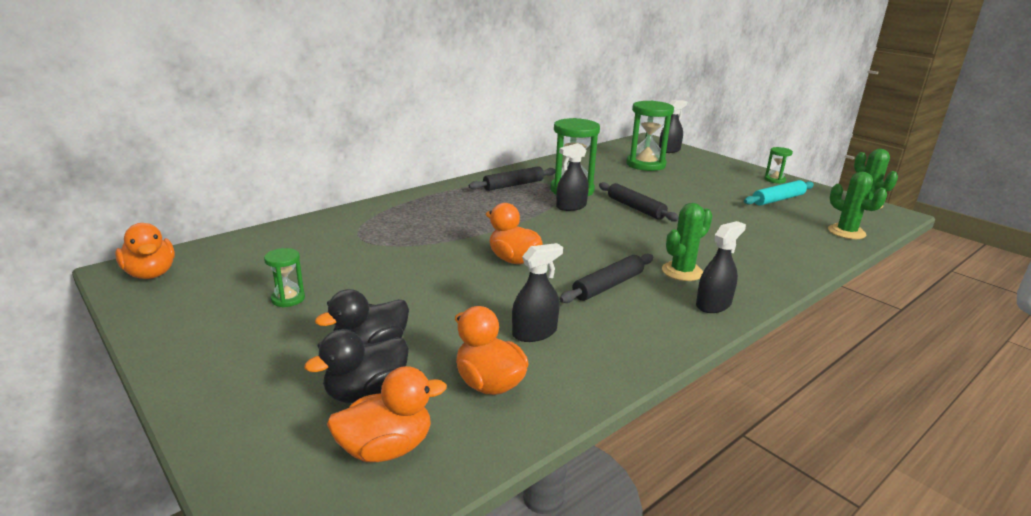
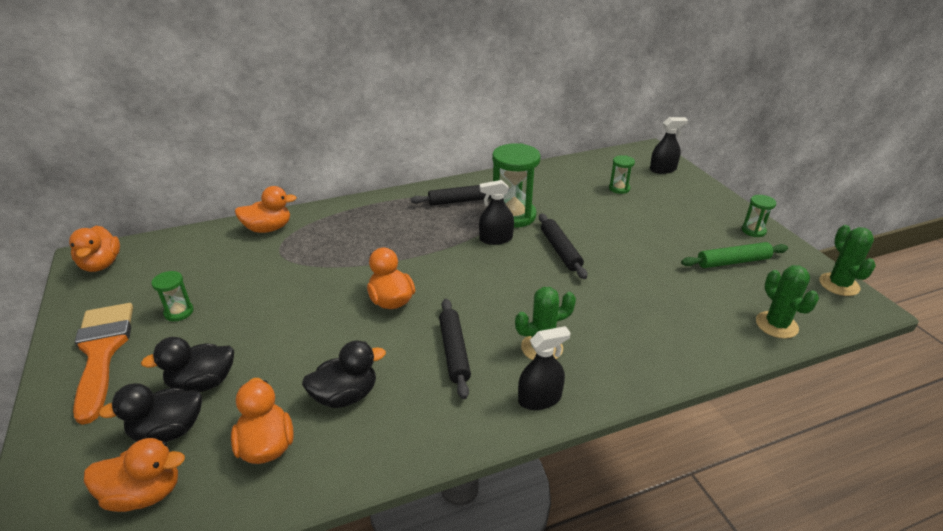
camera: 20 degrees right, 10 degrees up
black spray bottle [512,243,563,342] -> black duck [302,340,386,408]
black rolling pin [559,254,653,303] -> black rolling pin turned 75 degrees counterclockwise [439,299,471,399]
green hourglass [626,101,674,171] -> green hourglass [609,155,635,194], size x0.50
turquoise rolling pin [744,180,814,206] -> green rolling pin [681,242,788,268]
none -> orange brush [73,303,133,425]
none -> orange duck [235,186,297,233]

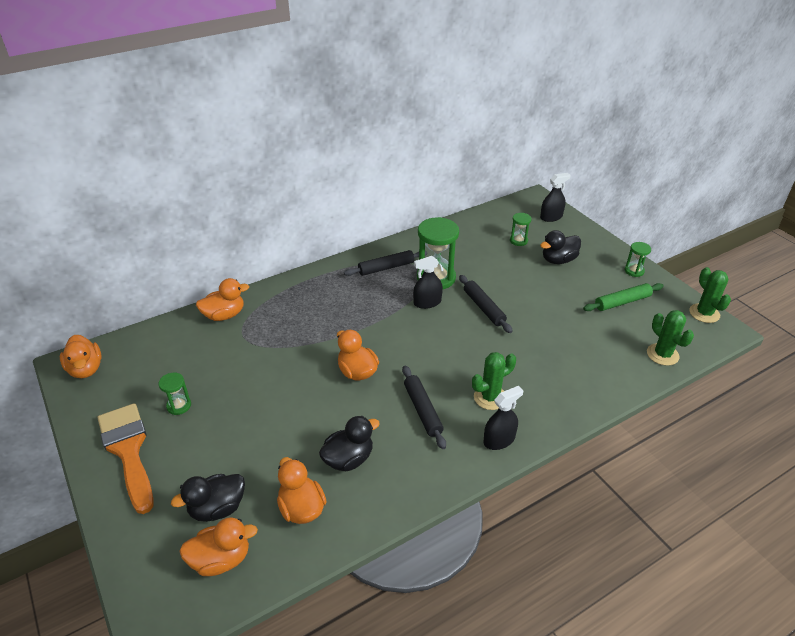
camera: 10 degrees left, 5 degrees up
black duck [141,337,234,392] -> black duck moved to [540,230,581,264]

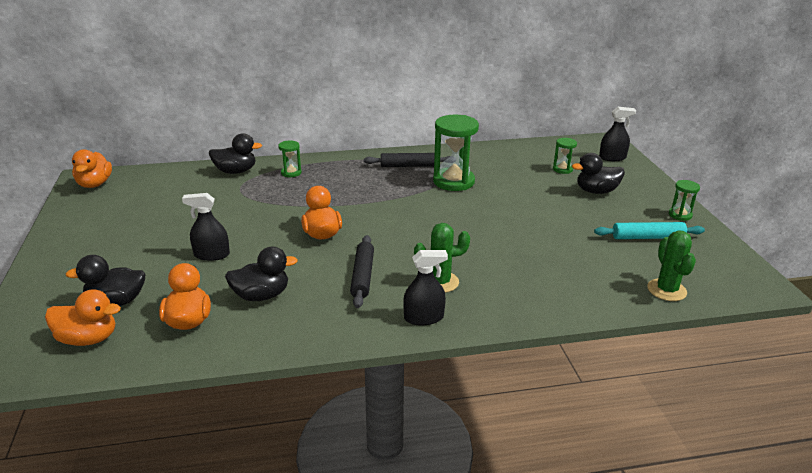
camera: 20 degrees right, 10 degrees down
orange brush [98,403,154,514] -> none
green hourglass [159,373,191,415] -> green hourglass moved to [278,141,302,177]
orange duck [196,278,249,321] -> black duck [209,133,262,174]
black spray bottle [413,256,443,309] -> black spray bottle moved to [182,193,230,261]
black rolling pin [459,275,513,333] -> none
green rolling pin [583,283,664,311] -> turquoise rolling pin [594,222,705,239]
green cactus [689,267,731,323] -> none

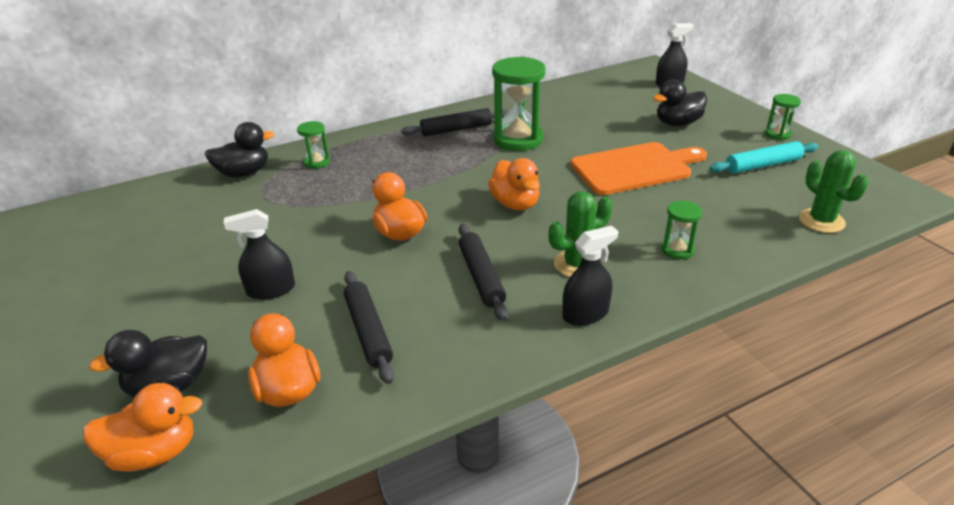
camera: 15 degrees left, 5 degrees up
orange duck [72,150,112,188] -> orange duck moved to [488,158,540,210]
black duck [225,247,298,301] -> black rolling pin [344,271,394,384]
green hourglass [553,138,577,174] -> green hourglass moved to [661,201,702,260]
none -> orange cutting board [571,142,707,195]

